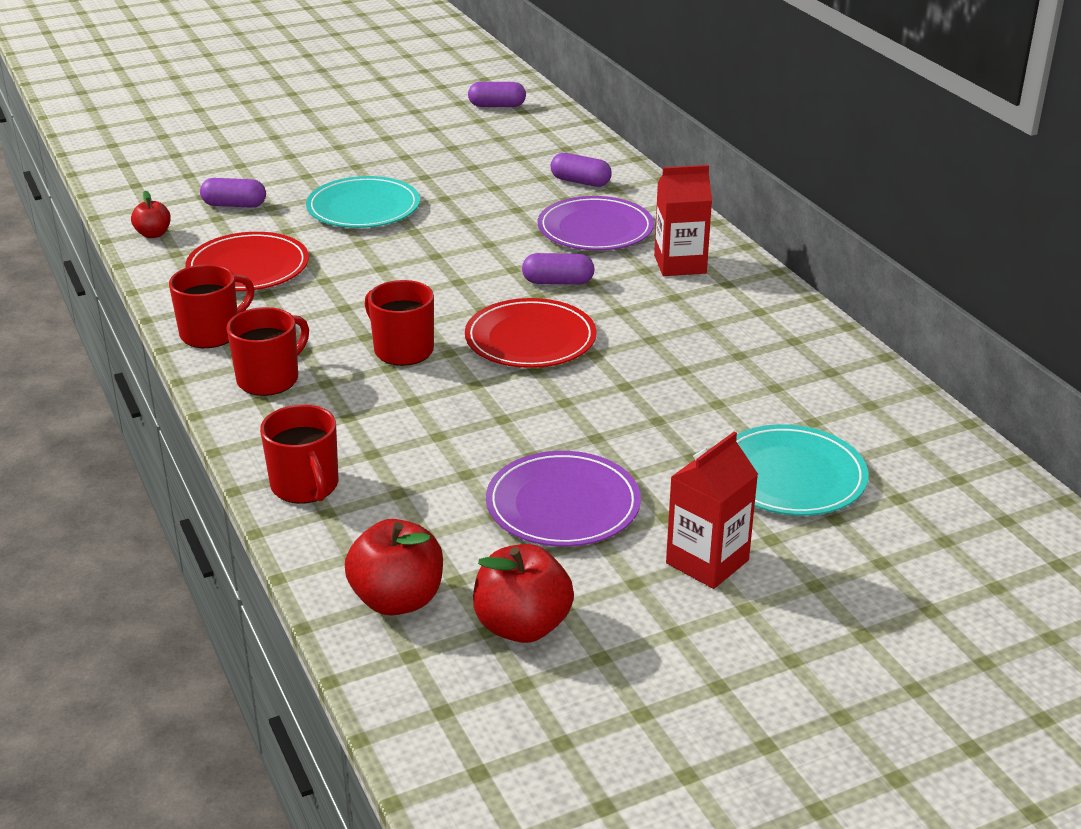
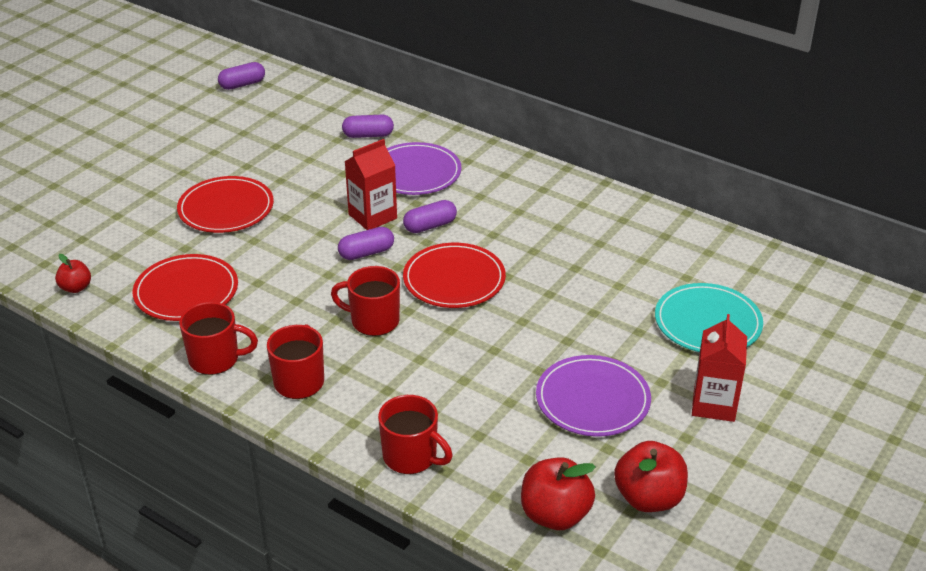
camera: 30 degrees left, 5 degrees up
red mug [169,264,255,348] -> red mug turned 75 degrees clockwise [179,302,258,375]
purple capsule [200,178,266,208] -> purple capsule moved to [338,227,394,260]
turquoise plate [306,176,420,228] -> red plate [177,176,274,233]
red carton [654,165,712,276] -> red carton moved to [344,139,397,230]

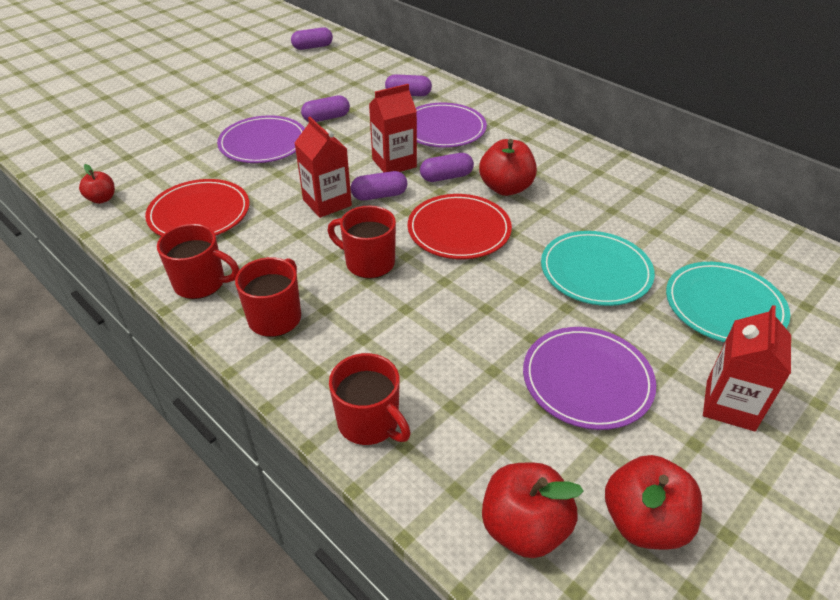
camera: 10 degrees right, 5 degrees up
red plate [177,176,274,233] -> purple plate [217,116,305,163]
none -> red carton [295,117,352,218]
none -> purple capsule [301,95,350,122]
none -> red apple [479,139,537,196]
none -> turquoise plate [541,231,655,306]

